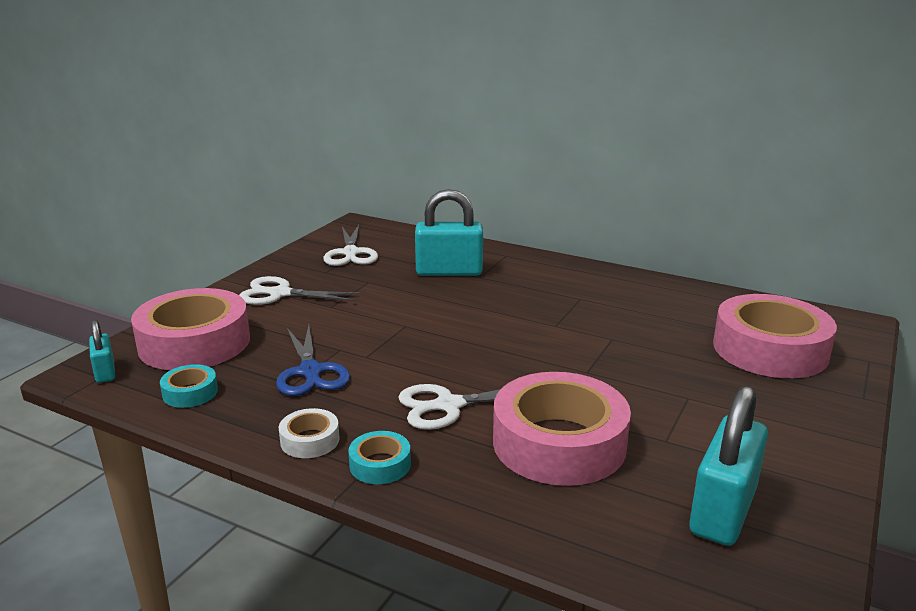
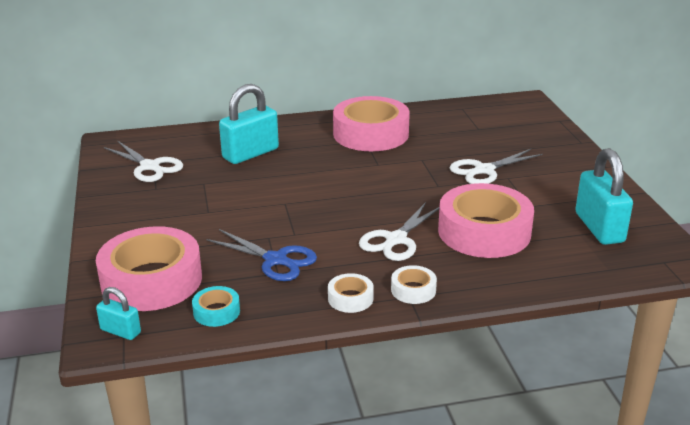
camera: 40 degrees left, 5 degrees up
white scissors [239,276,362,305] -> white scissors moved to [450,149,543,184]
turquoise tape [348,431,411,484] -> white tape [391,265,437,304]
pink tape [713,294,837,378] -> pink tape moved to [333,96,410,151]

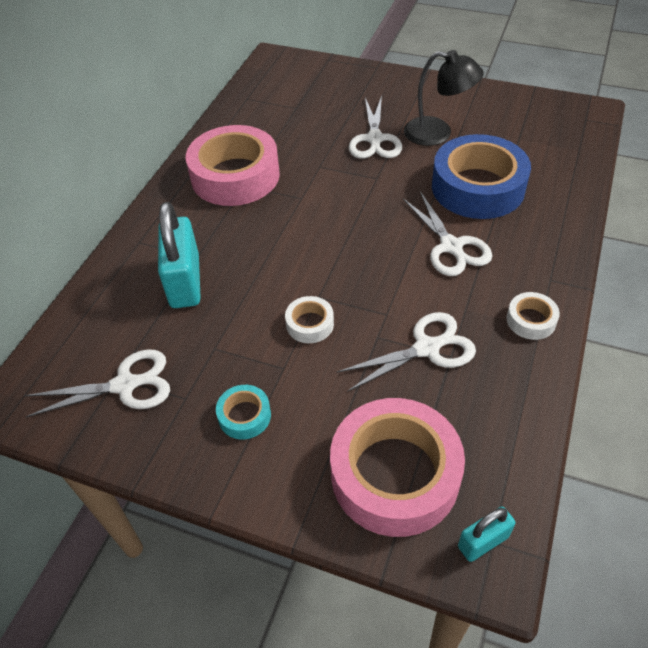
camera: 55 degrees left, 20 degrees up
turquoise tape [192,286,240,327] -> turquoise tape moved to [216,385,271,439]
blue scissors [207,229,317,281] -> white scissors [336,312,476,392]
white tape [391,265,437,304] -> white tape moved to [285,296,334,343]
pink tape [438,183,534,258] -> blue tape [432,134,531,219]
turquoise padlock [575,148,633,245] -> none
none -> black lamp [404,50,484,146]

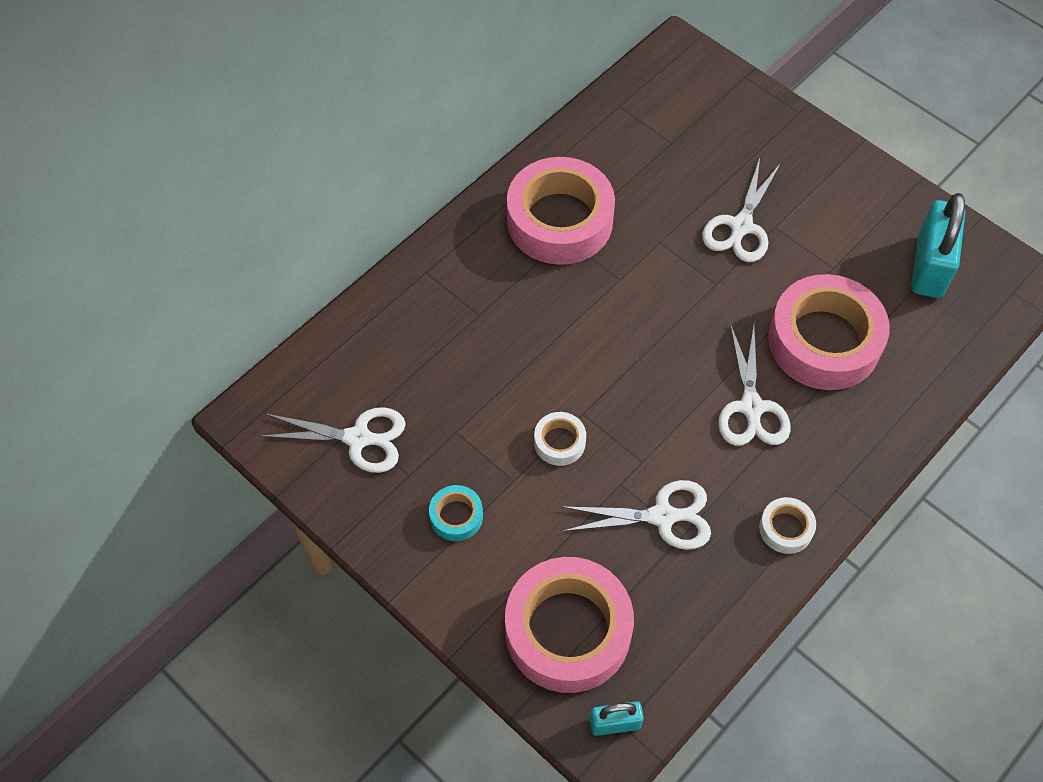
camera: 20 degrees right, 10 degrees up
turquoise padlock [158,202,201,308] -> turquoise padlock moved to [911,193,965,298]
black lamp [404,50,484,146] -> none
blue tape [432,134,531,219] -> pink tape [768,274,890,390]

